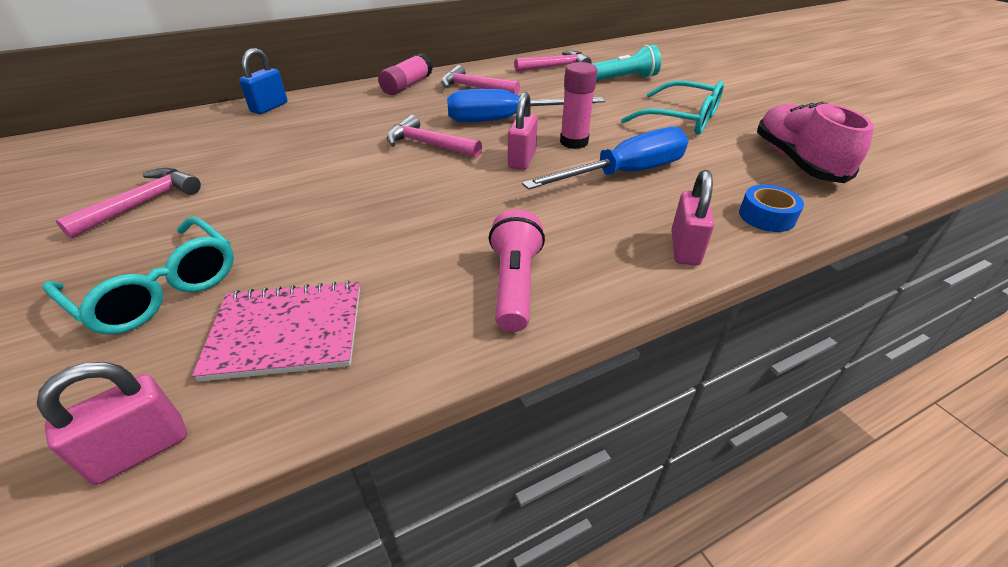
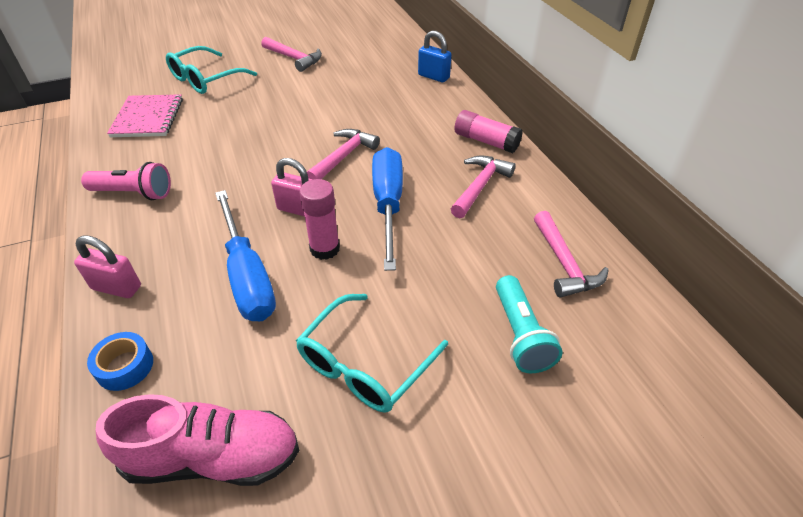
camera: 95 degrees right, 5 degrees up
pink padlock [37,362,187,485] -> none

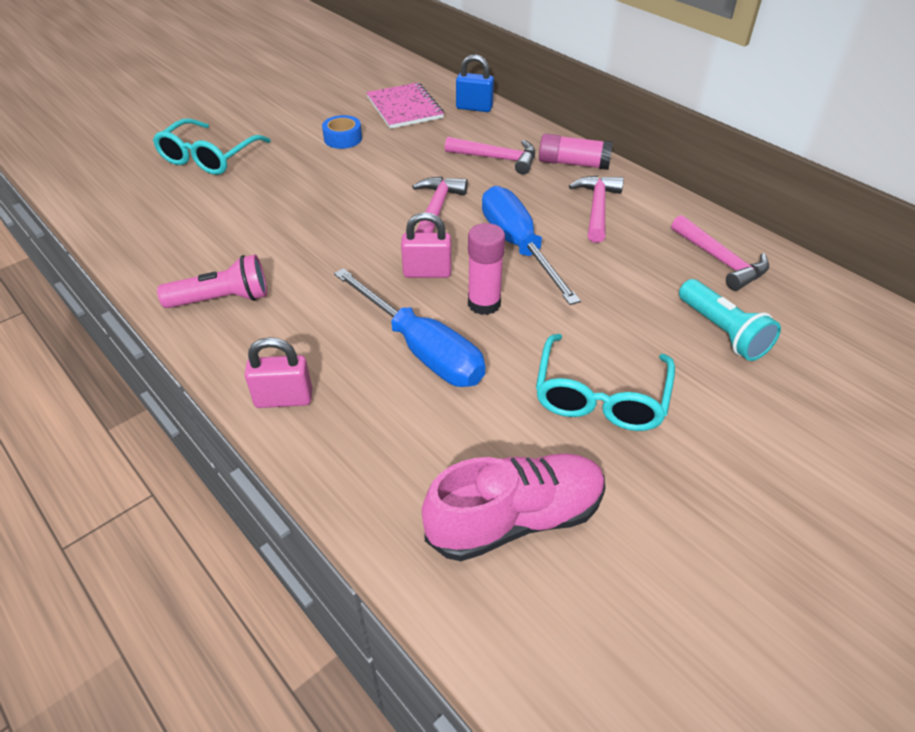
camera: 20 degrees left, 0 degrees up
blue tape [87,332,153,391] -> blue tape moved to [322,115,362,149]
pink notebook [107,94,183,137] -> pink notebook moved to [366,82,444,129]
pink hammer [261,37,322,72] -> pink hammer moved to [445,137,535,174]

